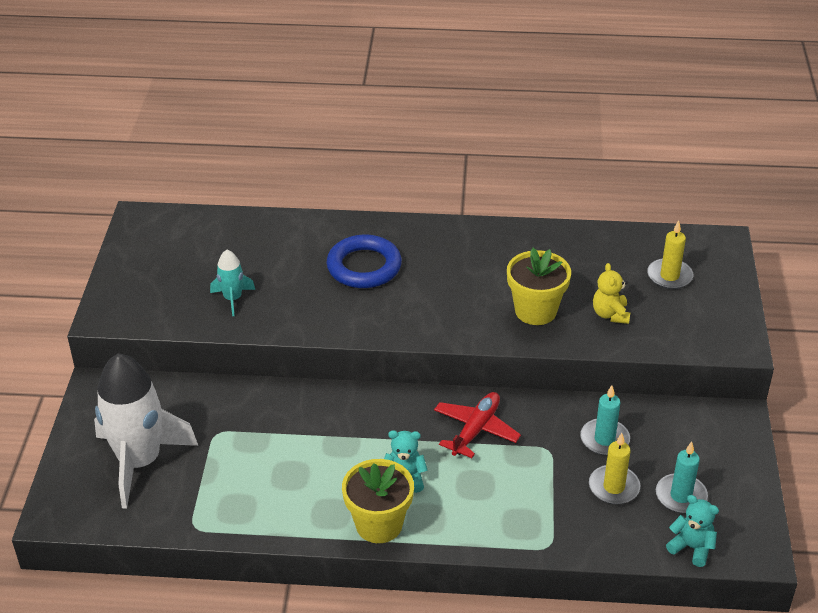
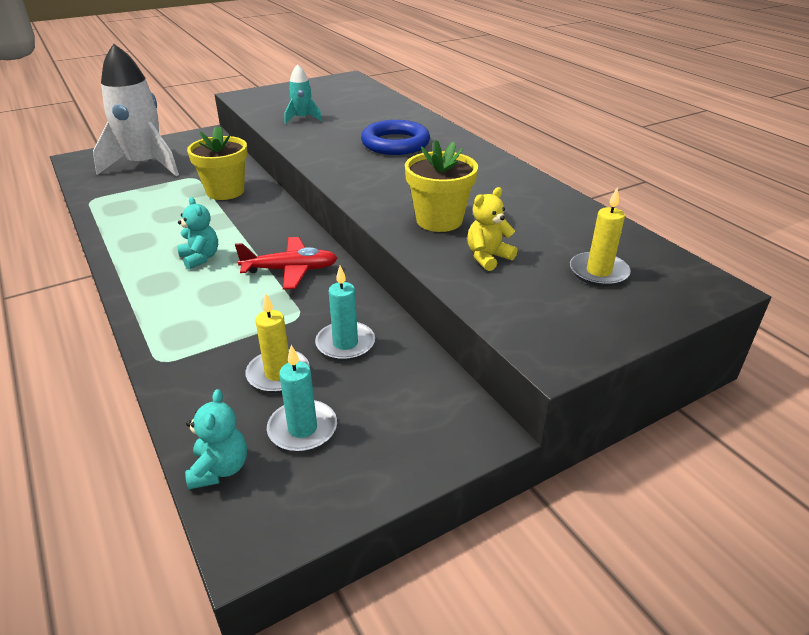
camera: 55 degrees right, 5 degrees down
yellow flower pot [342,459,414,543] -> yellow flower pot moved to [187,126,248,200]

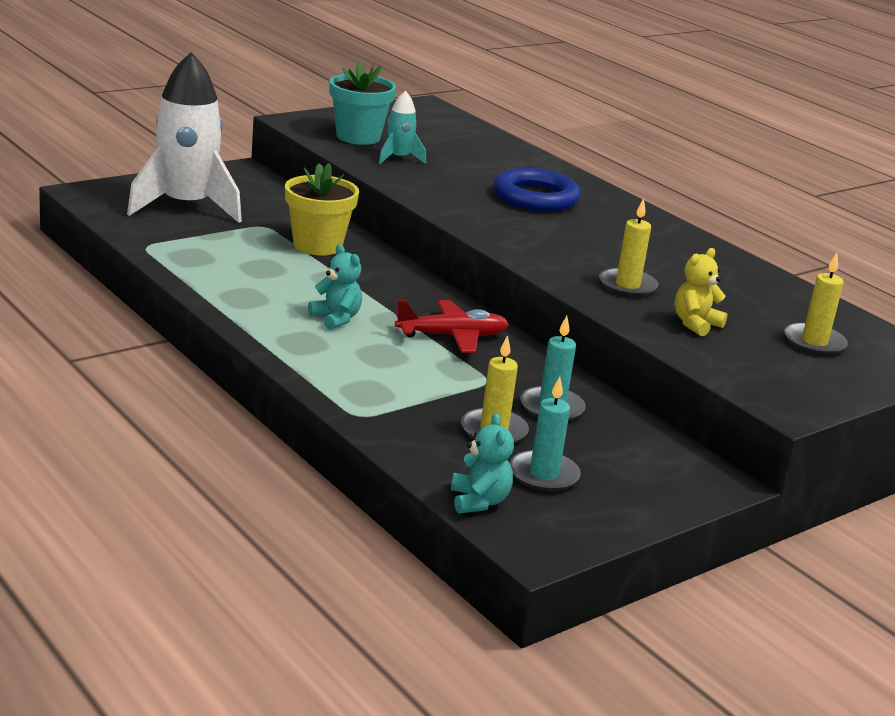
camera: 10 degrees left, 10 degrees down
yellow flower pot [405,140,478,232] -> yellow candle [599,198,659,297]
none -> turquoise flower pot [329,61,396,145]

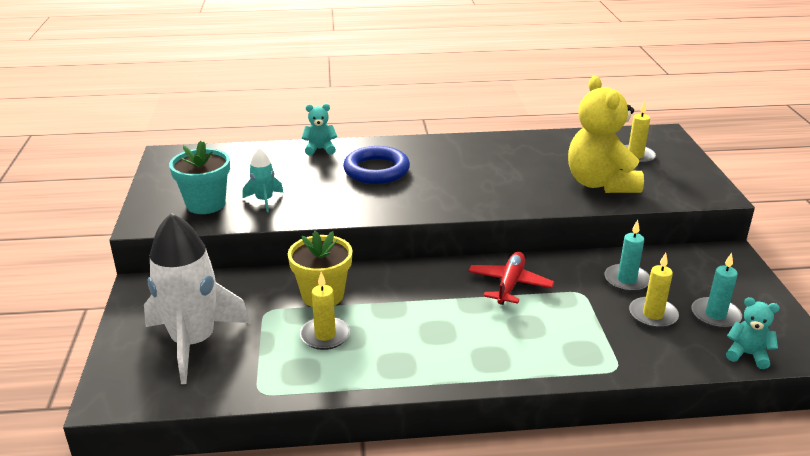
camera: 55 degrees left, 5 degrees up
turquoise teddy bear [308,244,362,330] -> turquoise teddy bear moved to [302,104,337,156]
yellow candle [599,198,659,297] -> yellow candle moved to [300,272,350,350]
yellow teddy bear [675,248,728,336] -> yellow teddy bear [568,76,644,193], size x2.13

